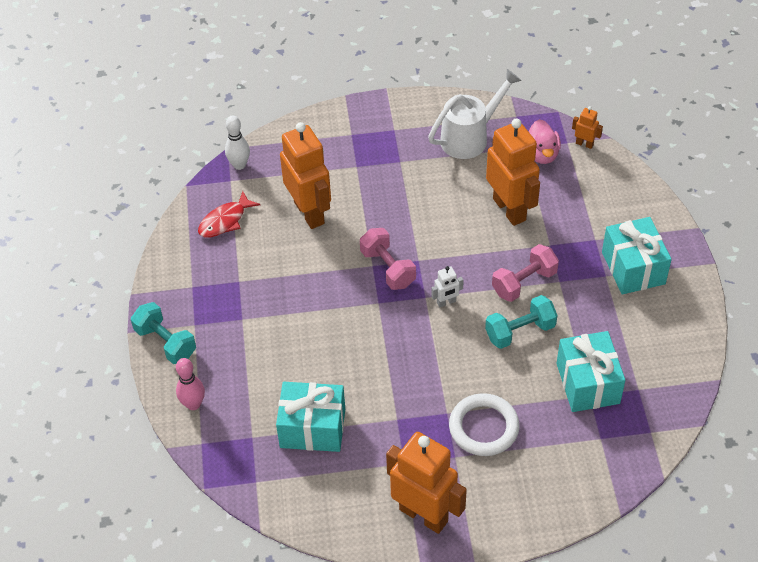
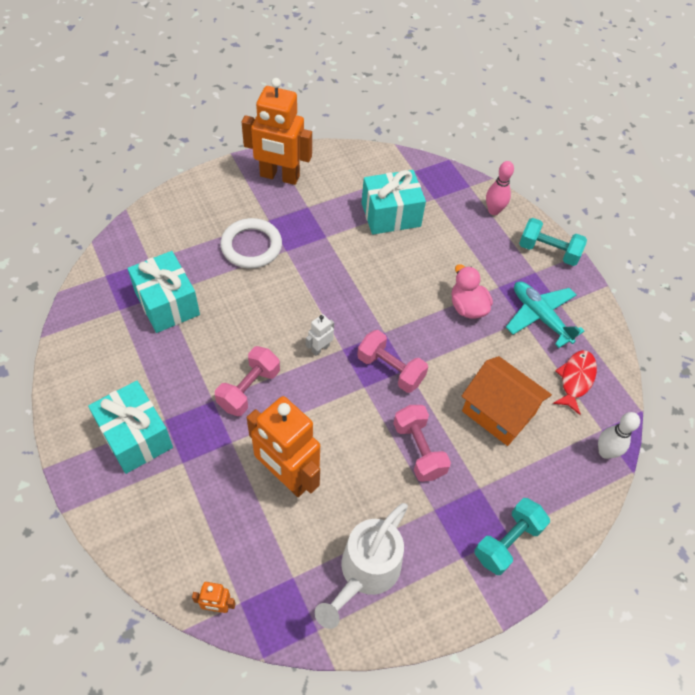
camera: 155 degrees right, 5 degrees up
orange robot [280,122,331,229] -> orange house [462,356,552,446]
turquoise dumbbell [485,295,558,349] -> turquoise dumbbell moved to [475,498,550,575]
pink duck [529,119,561,164] -> pink duck moved to [452,264,493,319]
none -> pink dumbbell [393,405,451,482]
none -> turquoise plane [506,282,584,348]

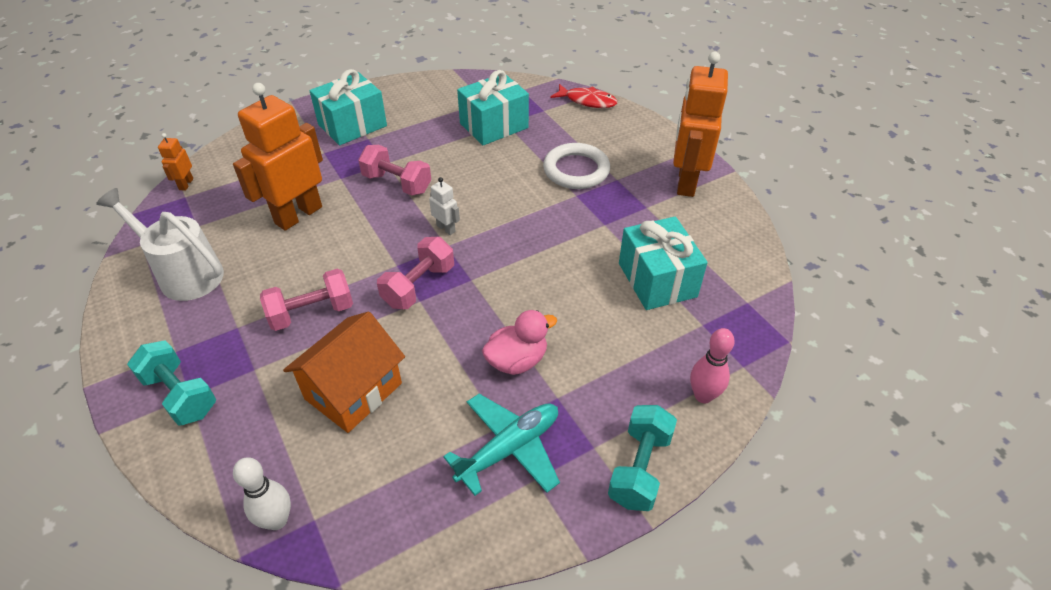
camera: 90 degrees right, 10 degrees down
red fish [553,350,597,415] -> red fish moved to [551,84,617,108]

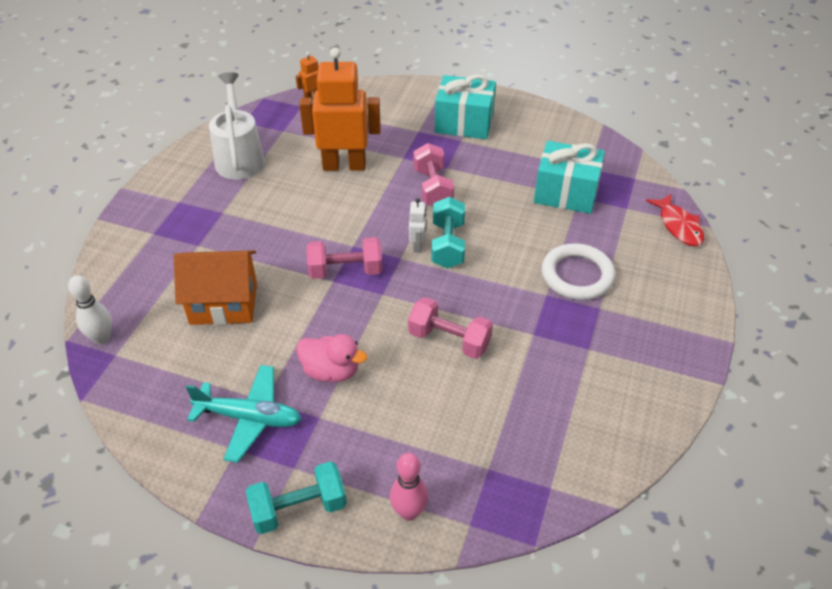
camera: 50 degrees right, 0 degrees up
turquoise dumbbell [127,340,216,426] -> turquoise dumbbell moved to [431,197,465,269]
pink dumbbell [260,269,353,331] -> pink dumbbell moved to [408,297,493,359]
turquoise gift [619,217,708,310] -> none
orange robot [673,52,728,197] -> none

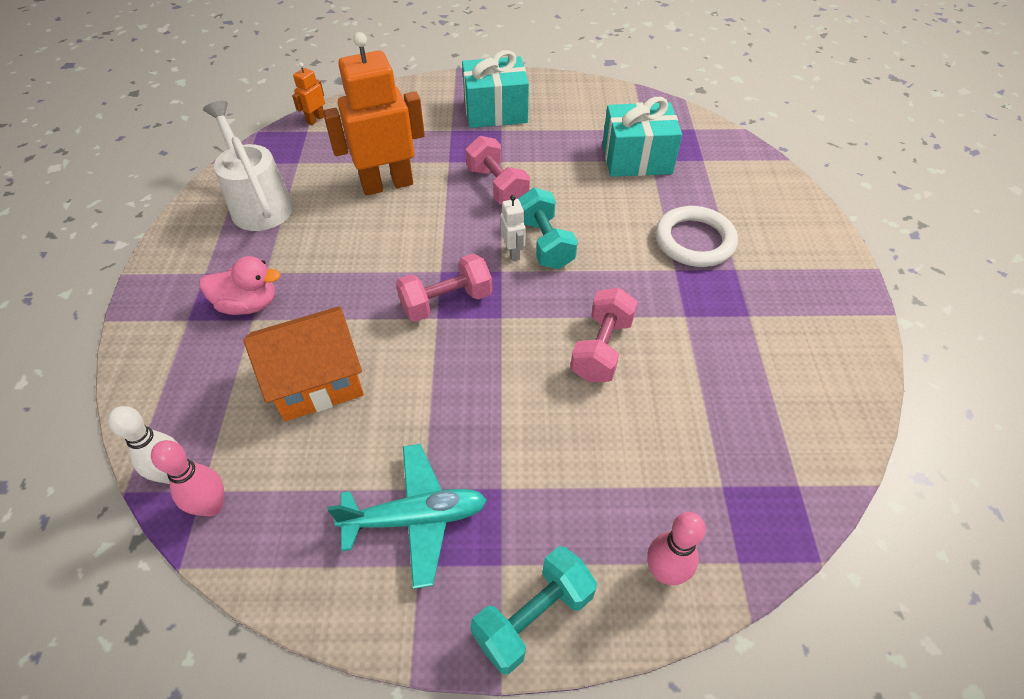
camera: 20 degrees left, 5 degrees up
pink duck [296,334,367,382] -> pink duck moved to [199,256,281,315]
pink dumbbell [408,297,493,359] -> pink dumbbell turned 75 degrees counterclockwise [570,288,638,382]
red fish [646,194,704,246] -> none
none -> pink bowling pin [151,440,224,516]

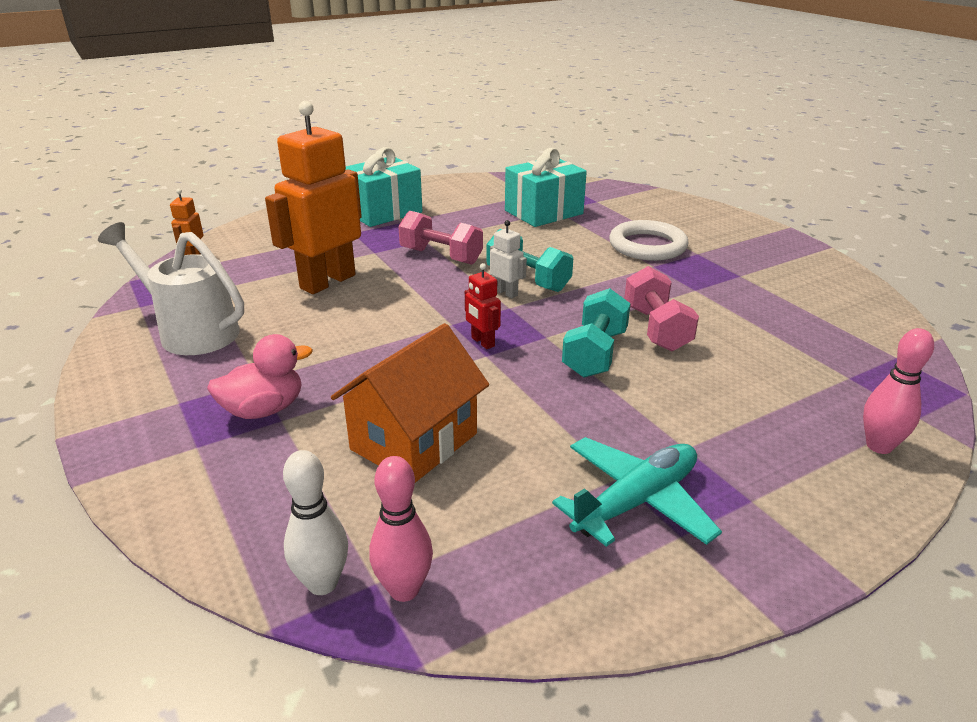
camera: 30 degrees left, 20 degrees down
pink dumbbell [396,254,492,322] -> red robot [465,263,501,349]
turquoise dumbbell [470,546,597,674] -> turquoise dumbbell moved to [562,288,631,377]

